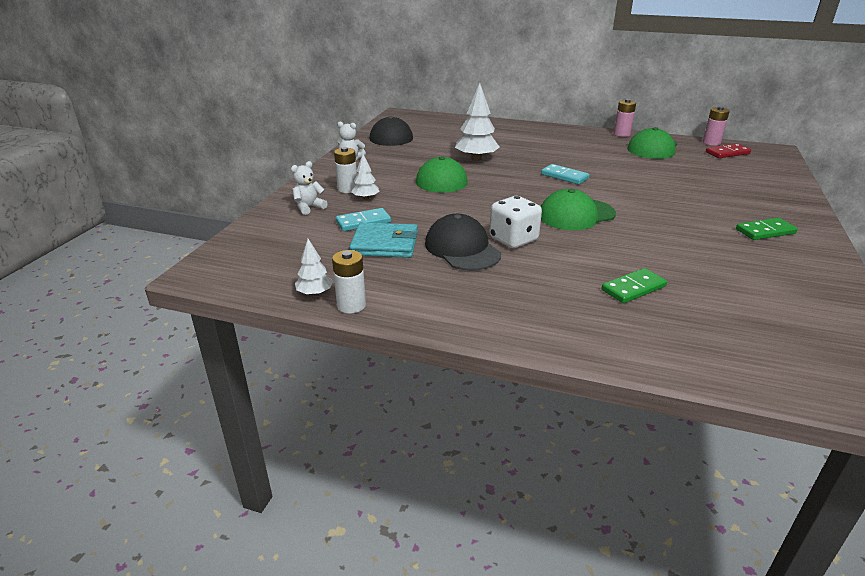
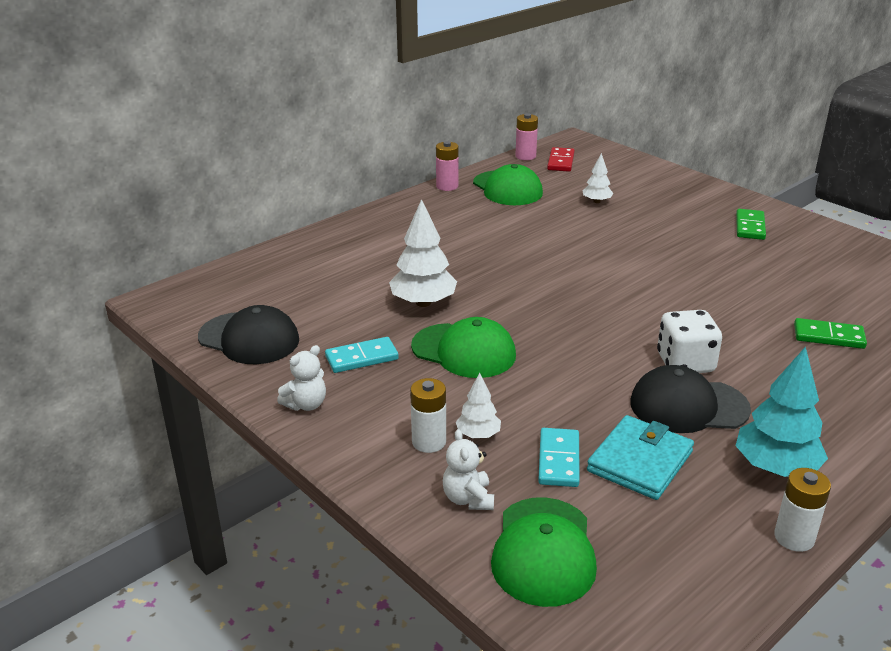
camera: 60 degrees left, 0 degrees up
white tree [295,239,333,296] -> white tree moved to [583,153,613,203]
turquoise domino [541,164,589,185] -> turquoise domino moved to [325,337,399,373]
green cap [541,189,616,230] -> green cap moved to [491,497,597,607]
green domino [602,268,667,303] -> green domino turned 75 degrees counterclockwise [794,318,867,349]
none -> turquoise tree [736,346,828,477]

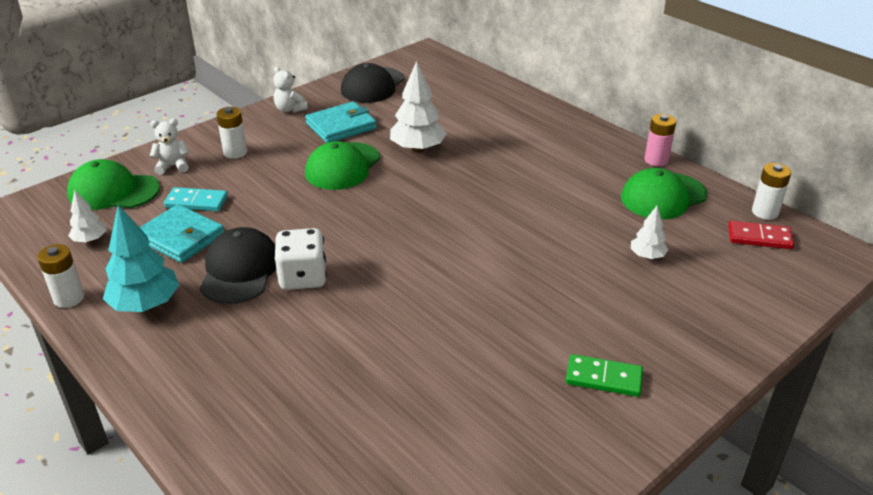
camera: 90 degrees right, 5 degrees up
turquoise domino [325,337,399,373] -> turquoise wallet [305,102,377,143]
white tree [456,373,501,438] -> white tree moved to [68,190,107,243]
pink battery [515,113,538,160] -> white battery [752,163,791,220]
green domino [794,318,867,349] -> none

